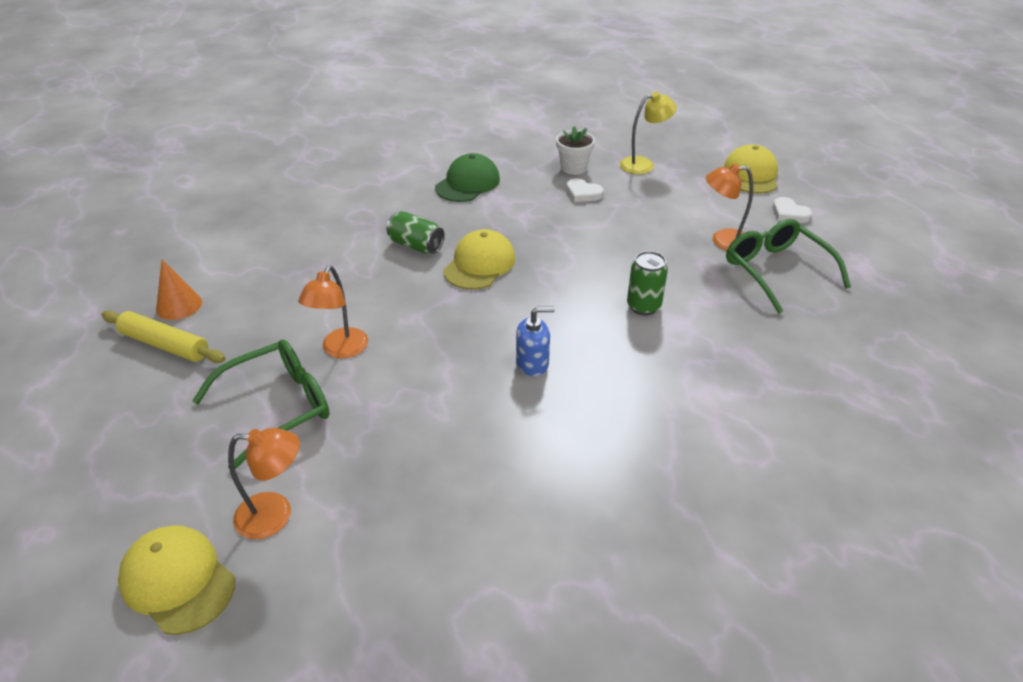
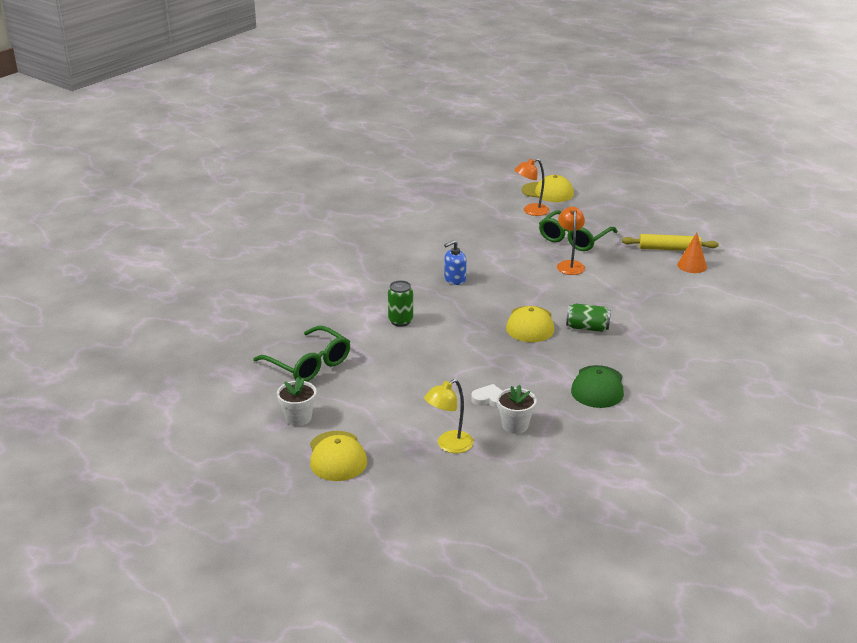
camera: 160 degrees right, 10 degrees down
orange lamp [706,164,753,251] -> none
white heart [772,197,812,223] -> white flower pot [277,377,316,426]

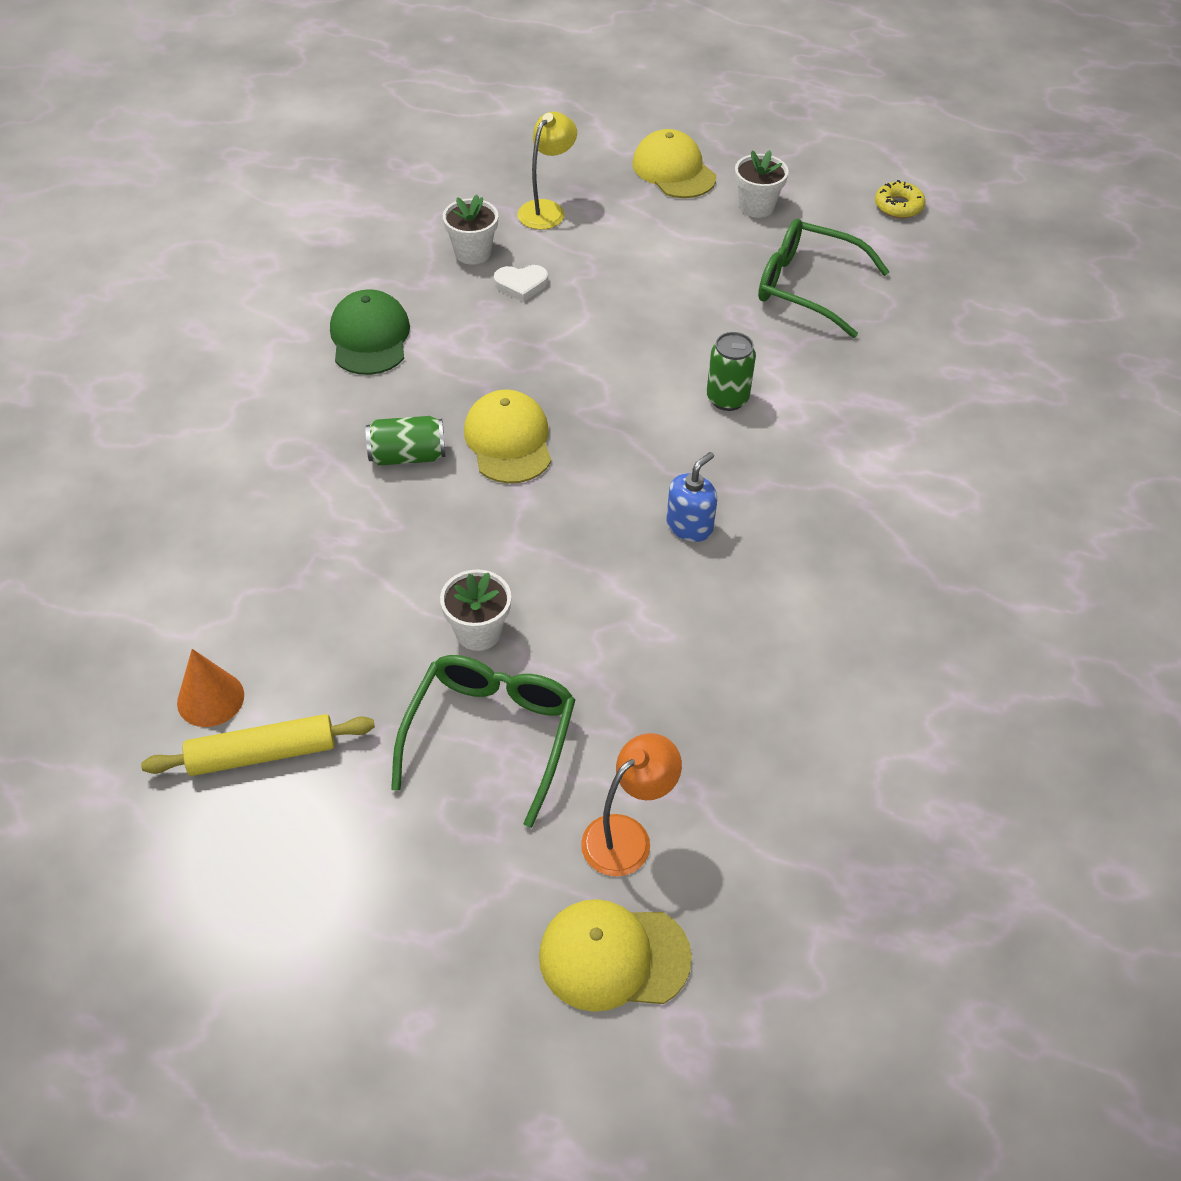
camera: 160 degrees right, 20 degrees up
orange lamp [557,207,585,275] -> white flower pot [440,569,511,651]
none -> yellow donut [875,180,926,218]

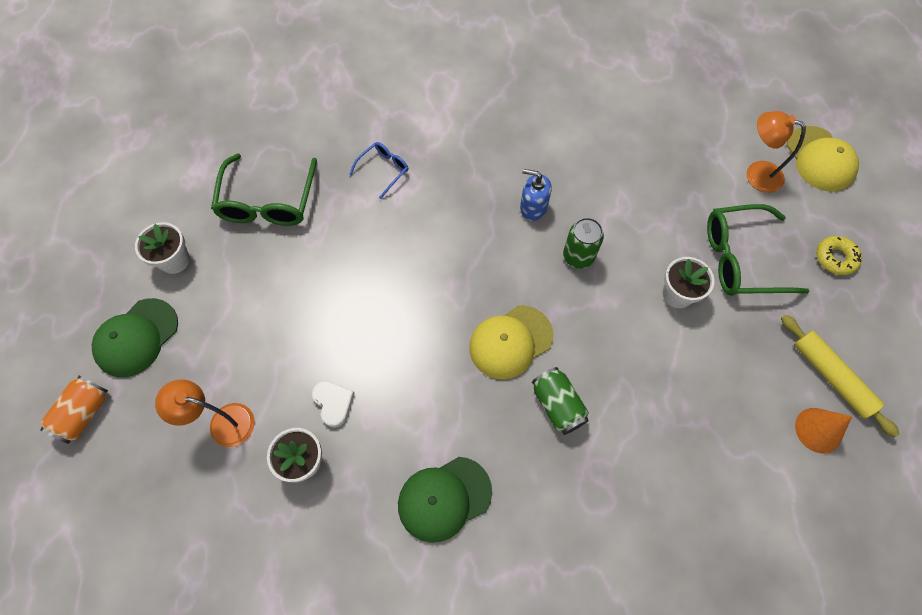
camera: 110 degrees left, 15 degrees up
yellow lamp [517,112,577,230] -> orange lamp [155,379,255,447]
yellow cap [632,129,716,198] -> green cap [92,298,178,377]
green can [707,332,756,411] -> green can moved to [563,217,604,269]
yellow donut [875,180,926,218] -> yellow donut moved to [816,236,862,275]
none -> orange can [40,375,108,444]
none -> blue glasses [349,142,408,199]

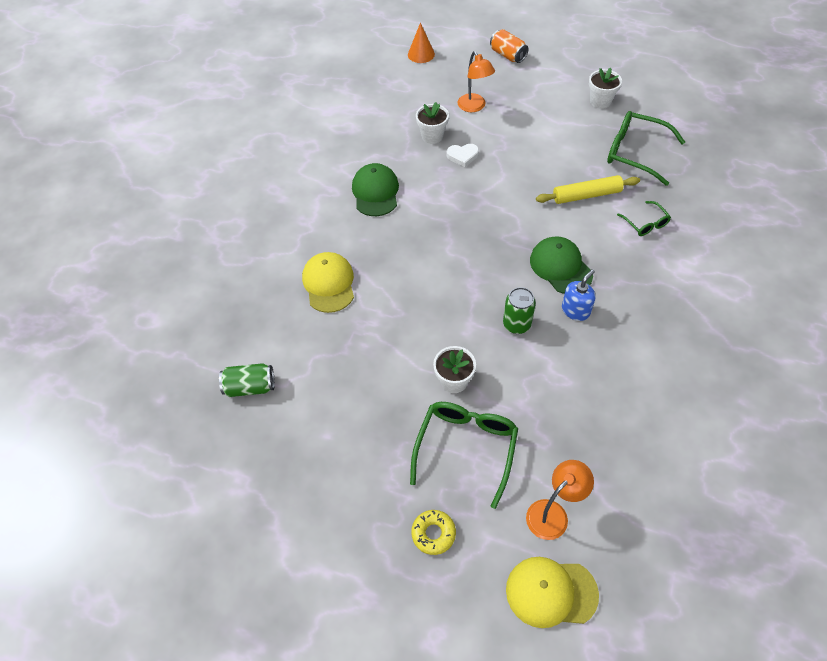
camera: 115 degrees right, 10 degrees down
green cap [92,298,178,377] -> green cap moved to [530,236,593,294]
orange lamp [155,379,255,447] -> orange lamp turned 120 degrees clockwise [457,51,495,112]
blue glasses [349,142,408,199] -> green glasses [617,201,671,236]
yellow cap [469,305,553,379] -> yellow cap moved to [302,252,354,313]
green can [532,367,589,435] -> green can moved to [219,363,275,397]
yellow rolling pin [781,314,899,437] -> yellow rolling pin moved to [536,175,640,204]
orange cone [795,408,852,453] -> orange cone moved to [408,22,435,63]

